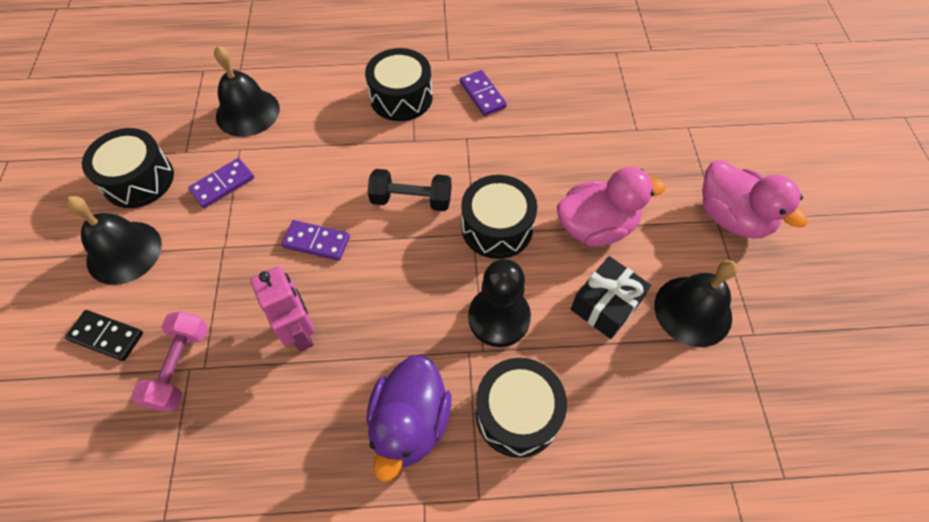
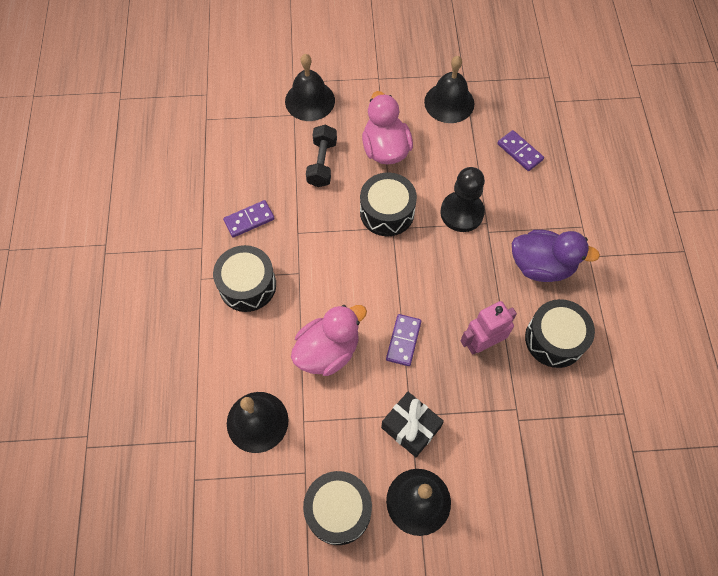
camera: 90 degrees left, 5 degrees up
black domino [65,310,143,361] -> none
pink dumbbell [131,311,208,411] -> none
purple domino [188,158,254,208] -> purple domino moved to [497,130,544,171]
black dumbbell [368,169,451,211] -> black dumbbell moved to [306,125,337,187]
black drum [476,358,567,458] -> black drum moved to [525,299,595,368]
black gift [571,256,651,339] -> black gift moved to [381,392,444,457]
pink duck [702,160,808,239] -> pink duck moved to [291,305,367,376]
none -> black bell [285,54,335,121]

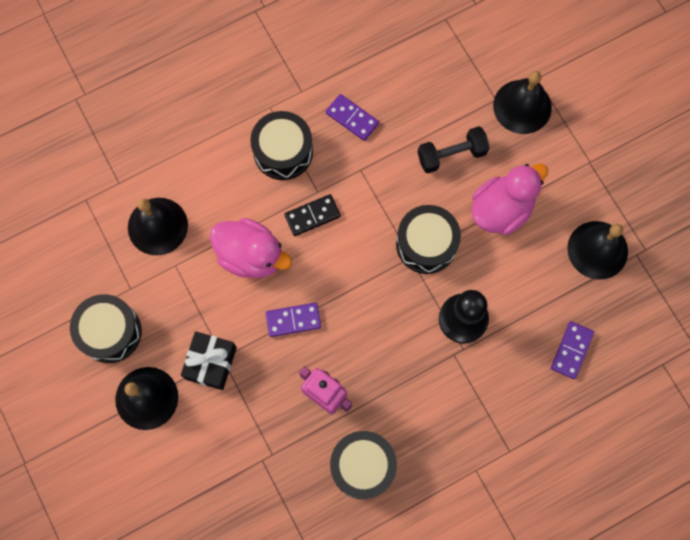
camera: 65 degrees right, 10 degrees up
purple duck [512,230,600,282] -> none
none -> black domino [284,194,341,236]

